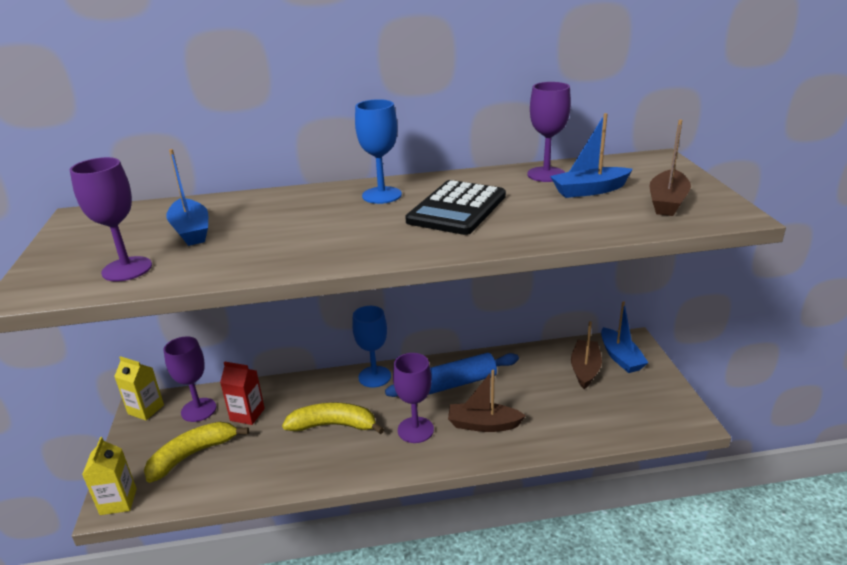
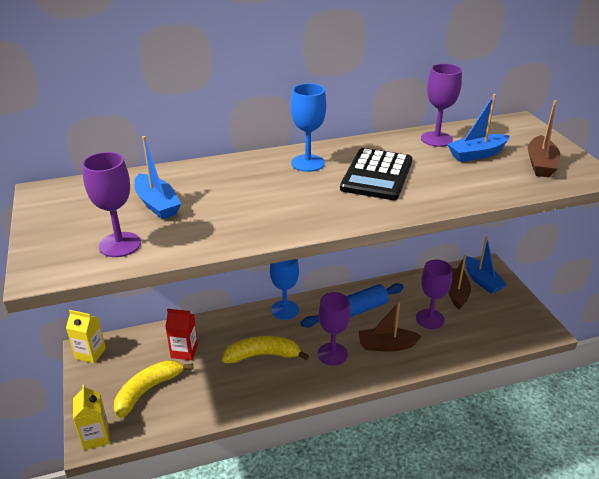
camera: 10 degrees left, 5 degrees up
purple goblet [164,336,216,422] -> purple goblet moved to [416,260,452,329]

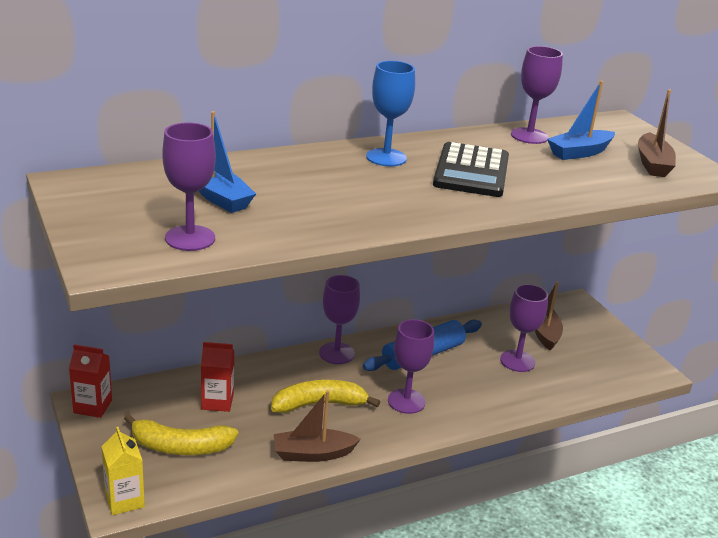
camera: 10 degrees left, 5 degrees down
yellow carton [66,310,106,363] -> red carton [69,344,112,418]
yellow banana [114,360,193,419] -> yellow banana turned 120 degrees counterclockwise [124,414,238,455]
blue goblet [270,259,299,320] -> purple goblet [319,275,360,364]
brown boat [359,302,422,352] -> brown boat moved to [274,390,361,462]
blue boat [465,236,507,294] -> none

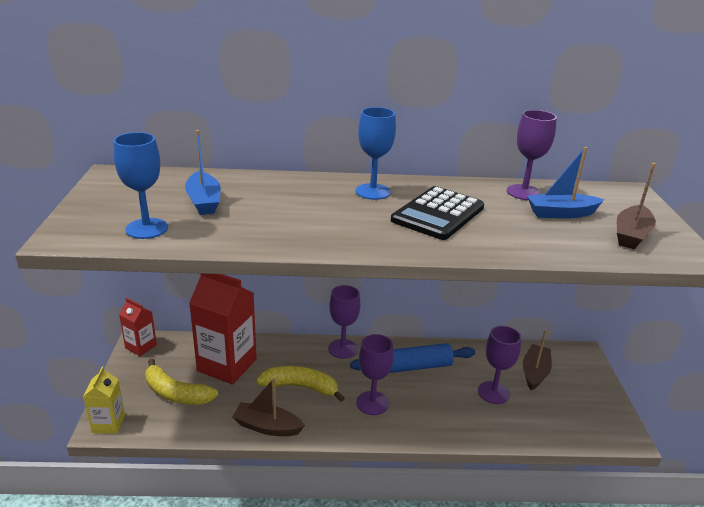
camera: 25 degrees right, 0 degrees up
purple goblet [162,123,216,251] -> blue goblet [113,132,168,239]
red carton [201,342,234,412] -> red carton [189,274,257,385], size x1.91

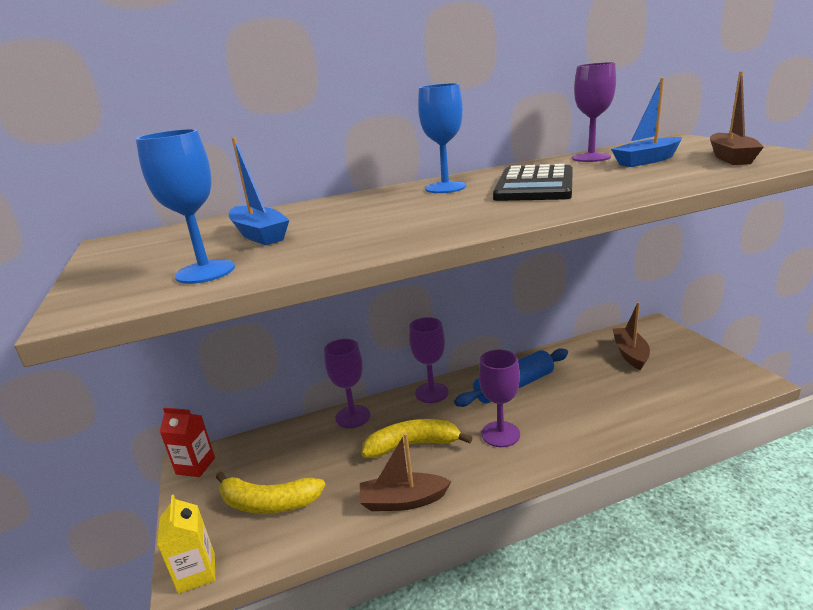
camera: 15 degrees left, 5 degrees down
red carton [189,274,257,385] -> none
purple goblet [478,326,521,404] -> purple goblet moved to [324,339,370,428]

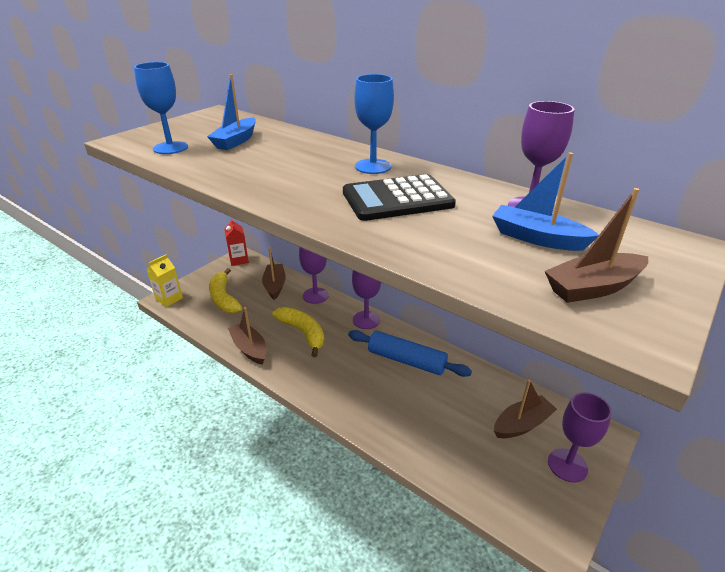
camera: 55 degrees right, 10 degrees up
purple goblet [479,350,520,447] -> purple goblet moved to [548,392,612,483]
none -> brown boat [262,247,286,300]

